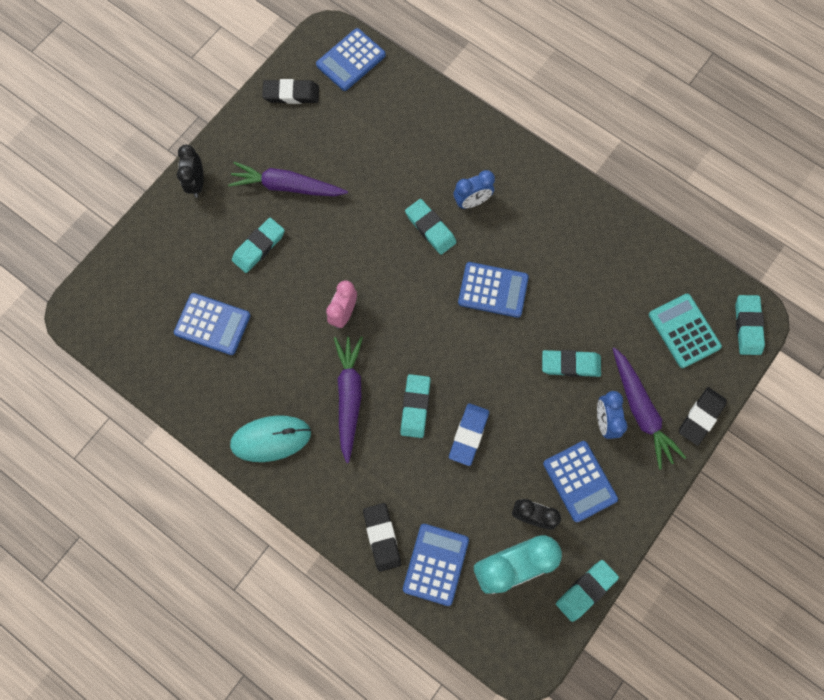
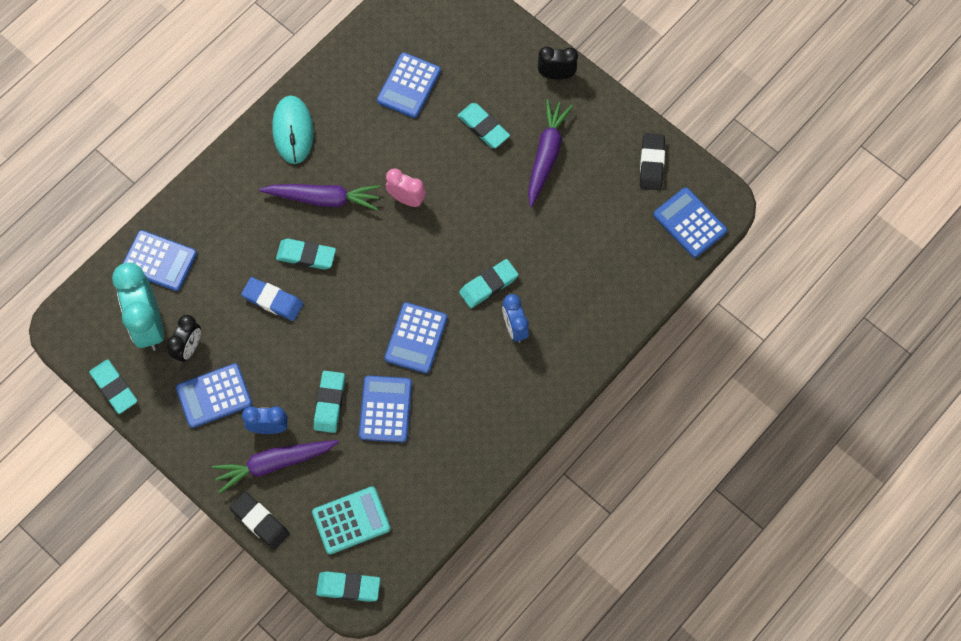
camera: 95 degrees right, 5 degrees down
black eraser [363,503,401,572] -> none
none -> blue calculator [359,376,412,443]

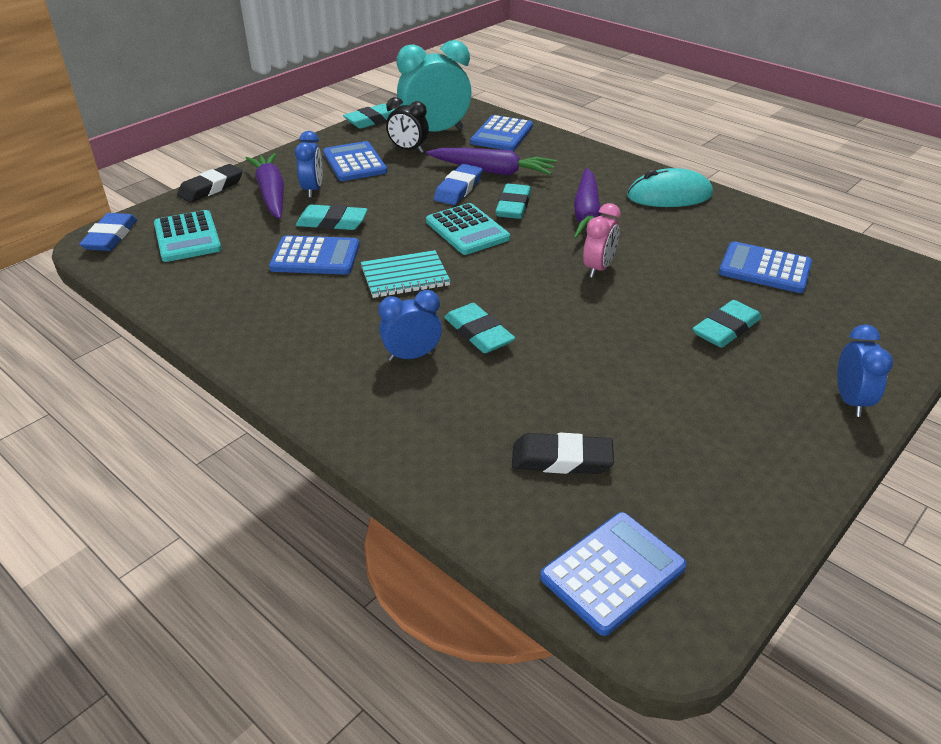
camera: 90 degrees right, 30 degrees down
turquoise eraser [316,571,380,602] -> blue eraser [79,213,137,251]
blue calculator [384,302,447,374] -> turquoise notebook [361,250,451,298]
purple carrot [528,99,573,207] -> purple carrot moved to [426,148,557,175]
black clock [538,46,578,80] -> blue clock [837,324,893,417]
black eraser [640,133,665,190] -> black eraser moved to [512,433,614,474]
none -> turquoise calculator [426,203,510,255]

